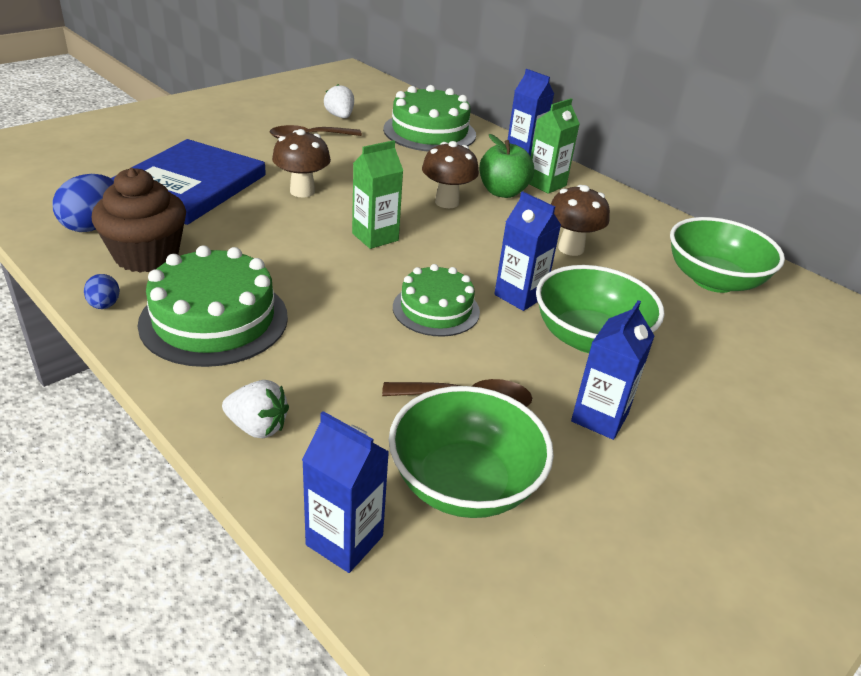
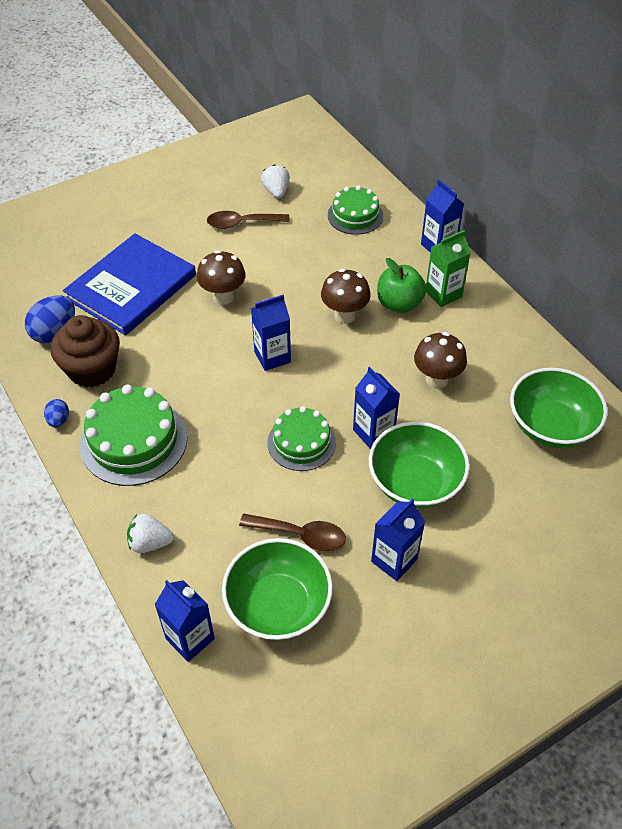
camera: 15 degrees right, 15 degrees up
white strawberry [222,380,289,438] -> white strawberry turned 150 degrees clockwise [127,514,174,553]
green carton [352,140,403,249] -> blue carton [251,295,291,371]
green cake [383,85,476,152] -> green cake [328,185,383,235], size x0.64

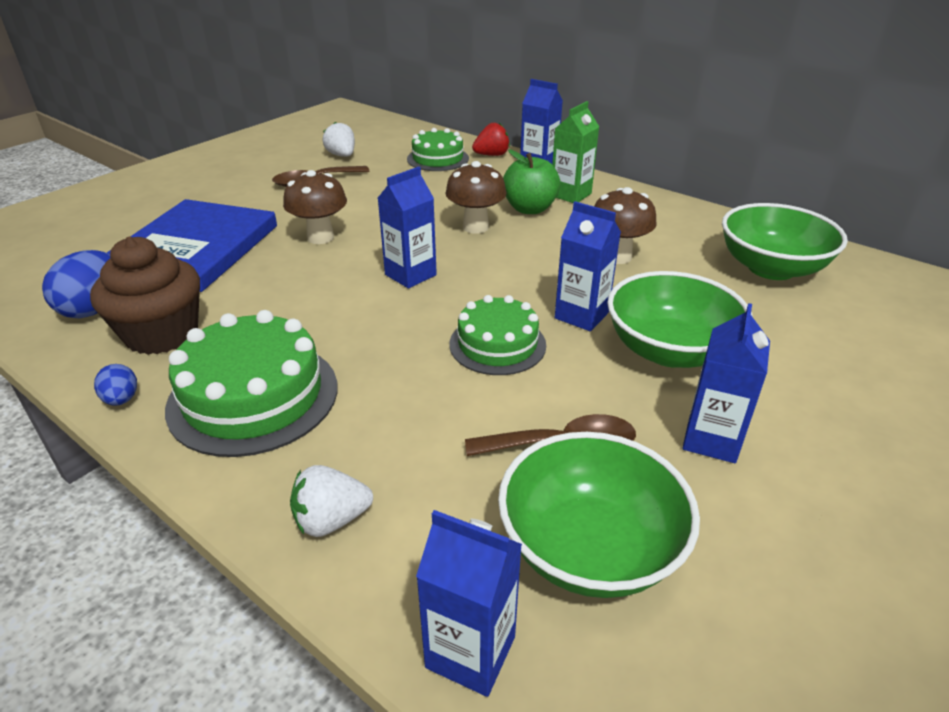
camera: 20 degrees left, 15 degrees down
none -> red strawberry [472,123,510,156]

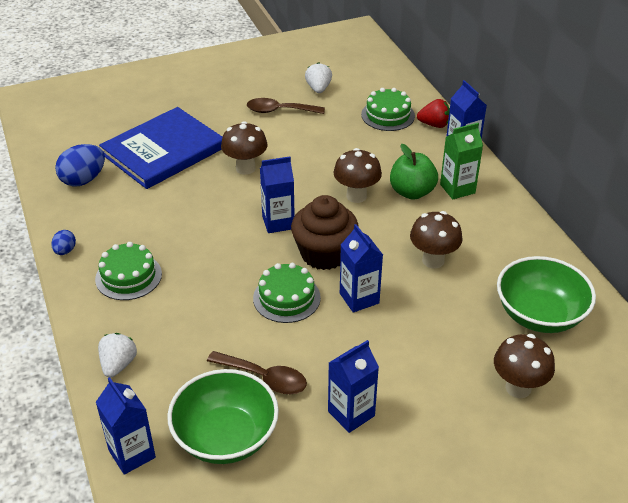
camera: 30 degrees right, 5 degrees up
brown cupcake [90,237,200,355] -> brown cupcake moved to [291,195,359,270]
green cake [165,310,337,457] -> green cake [95,242,162,300], size x0.64
white strawberry [290,465,373,537] -> white strawberry turned 90 degrees clockwise [98,333,137,378]
green bowl [607,271,753,368] -> none
none -> brown mushroom [494,334,555,398]

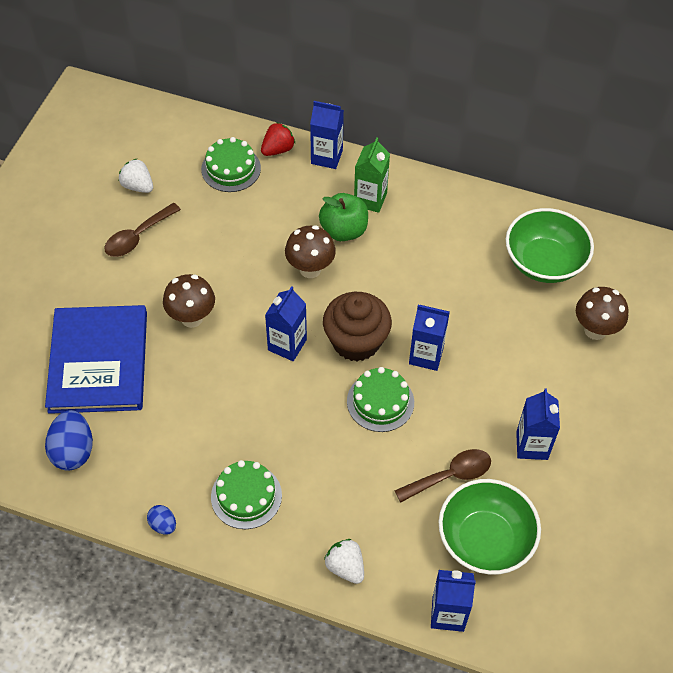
camera: 50 degrees left, 15 degrees up
brown mushroom [410,211,463,269] -> none

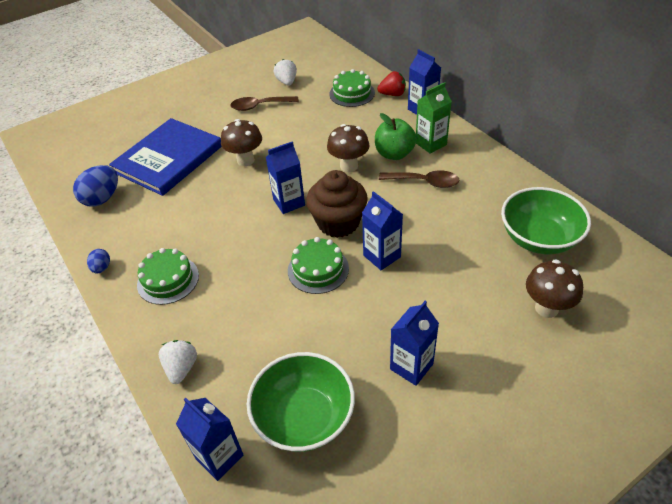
camera: 40 degrees right, 10 degrees down
brown spoon [395,449,491,503] -> brown spoon moved to [379,170,460,188]

